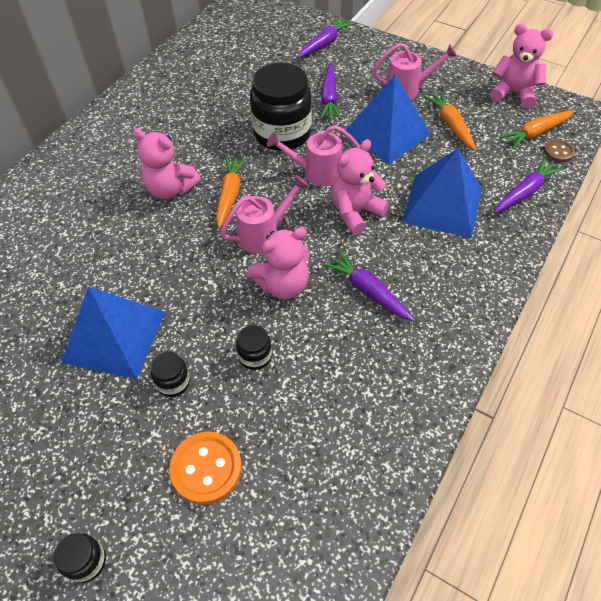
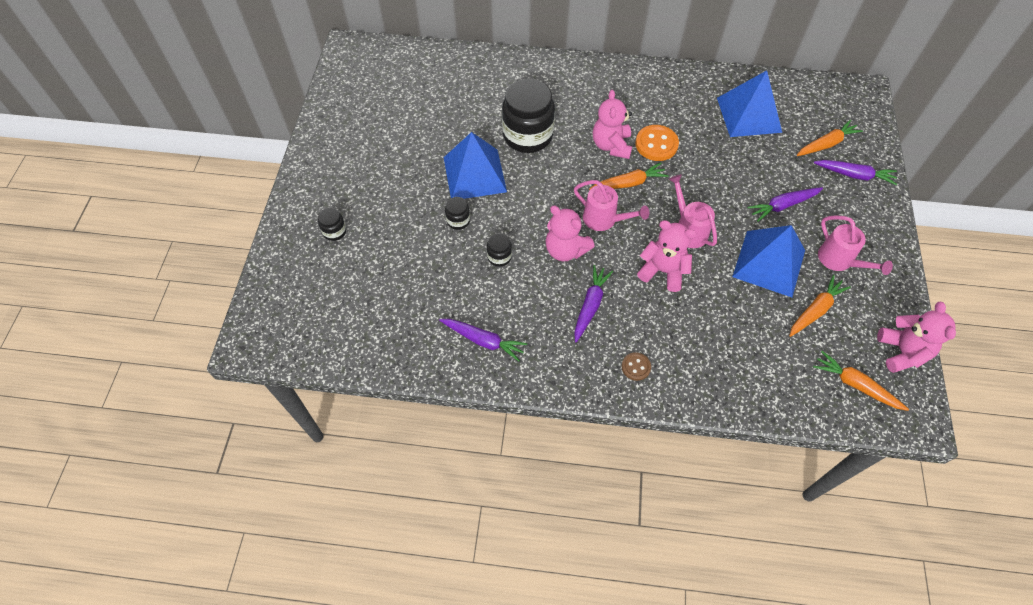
camera: 65 degrees right, 5 degrees up
orange button [169,432,242,504] -> orange button moved to [635,125,679,161]
black jar [250,63,312,151] -> black jar moved to [502,79,555,153]
blue pyramid [402,148,482,238] -> blue pyramid moved to [717,70,782,137]
purple carrot [494,158,563,213] -> purple carrot moved to [439,319,527,362]
brown button [544,140,575,162] -> brown button moved to [622,352,651,381]
none -> orange carrot [797,119,863,156]

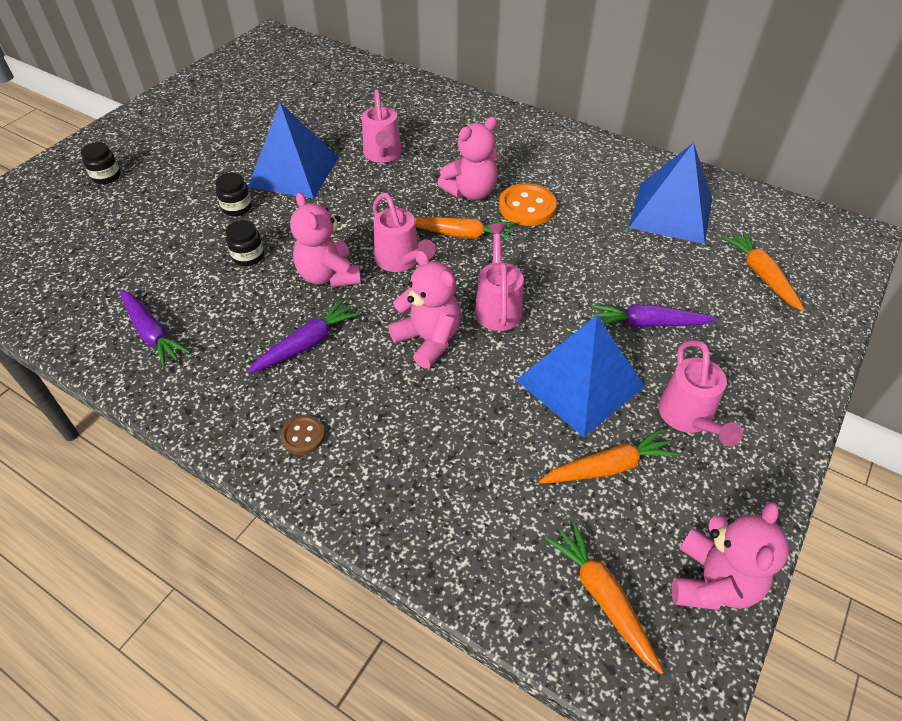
camera: 25 degrees right, 10 degrees down
black jar [502,79,555,153] -> pink watering can [362,90,402,163]
pink teddy bear [593,90,632,159] -> pink teddy bear turned 150 degrees counterclockwise [437,117,498,200]
orange carrot [797,119,863,156] -> orange carrot turned 105 degrees counterclockwise [722,231,805,311]
purple carrot [814,160,897,185] -> none

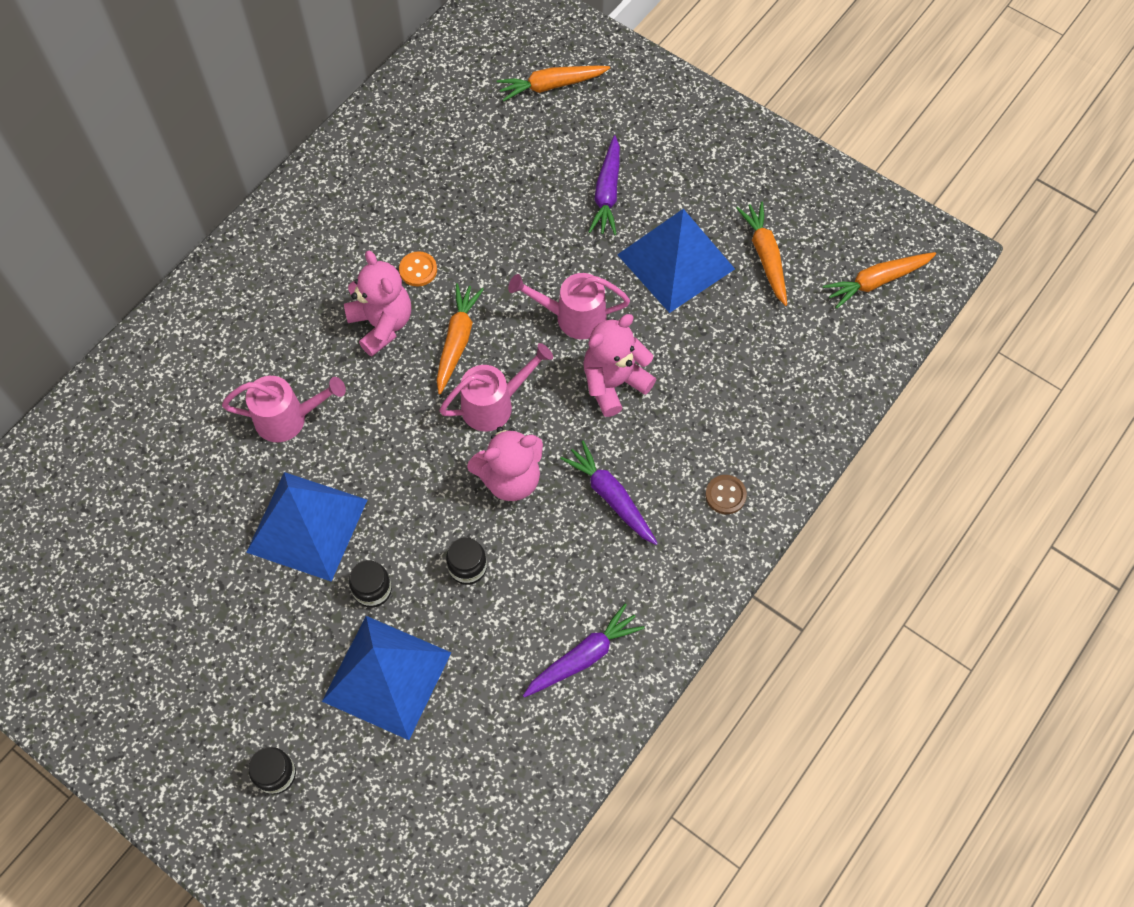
camera: 85 degrees left, 15 degrees up
orange button [499,183,557,226] -> orange button [399,251,437,287], size x0.57
blue pyramid [629,142,712,244] -> blue pyramid moved to [322,616,451,740]
pink watering can [658,340,743,446] -> none
pink teddy bear [672,502,789,610] -> none

